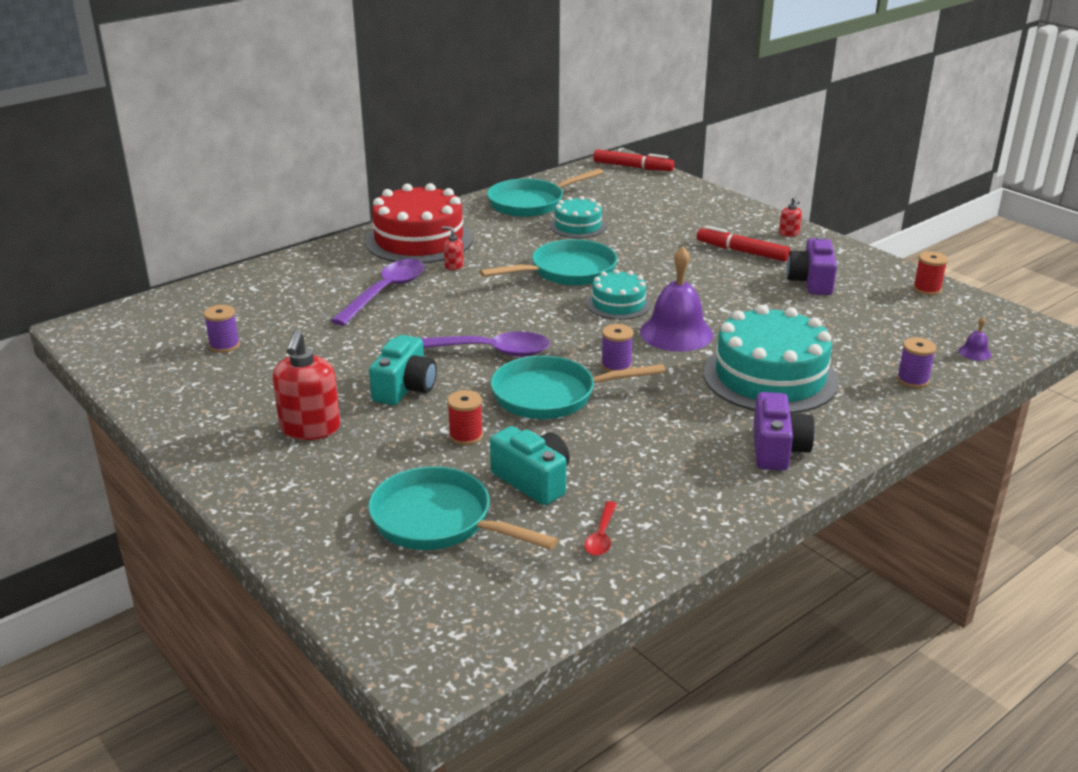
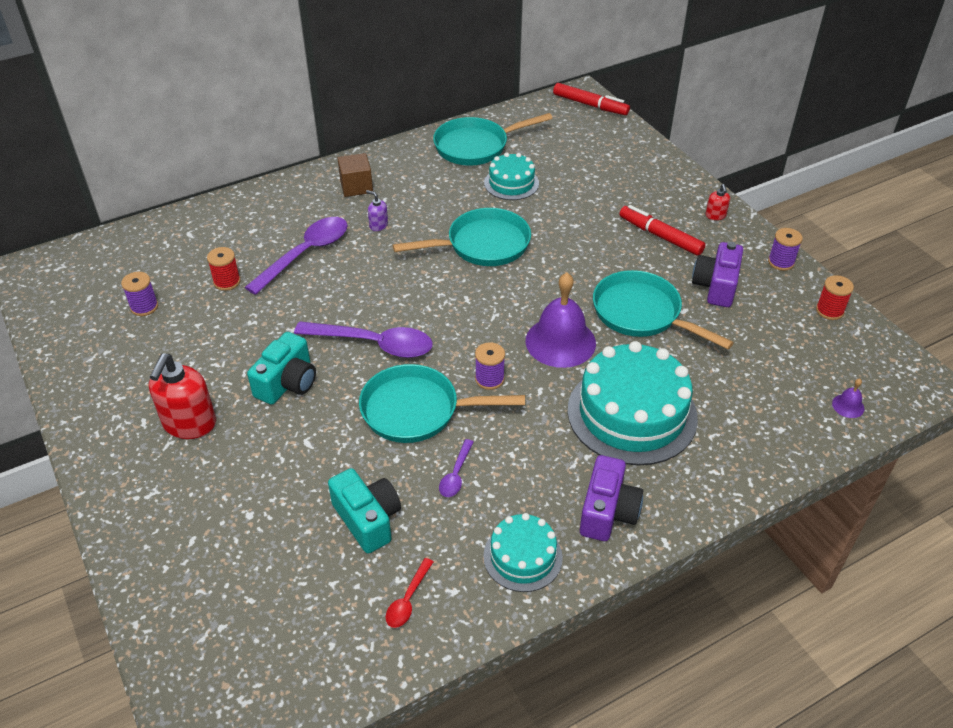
camera: 10 degrees right, 15 degrees up
red cake [365,183,473,264] -> brown cube [337,153,373,197]
turquoise pan [368,466,558,550] -> turquoise pan moved to [593,270,734,349]
red soap dispenser [442,226,464,270] -> purple soap dispenser [366,190,388,231]
red spool [447,390,483,445] -> red spool moved to [207,247,240,291]
turquoise cake [586,269,651,320] -> turquoise cake moved to [483,513,563,592]
purple spool [897,337,936,388] -> purple spool moved to [768,228,803,271]
none -> purple spoon [439,439,474,497]

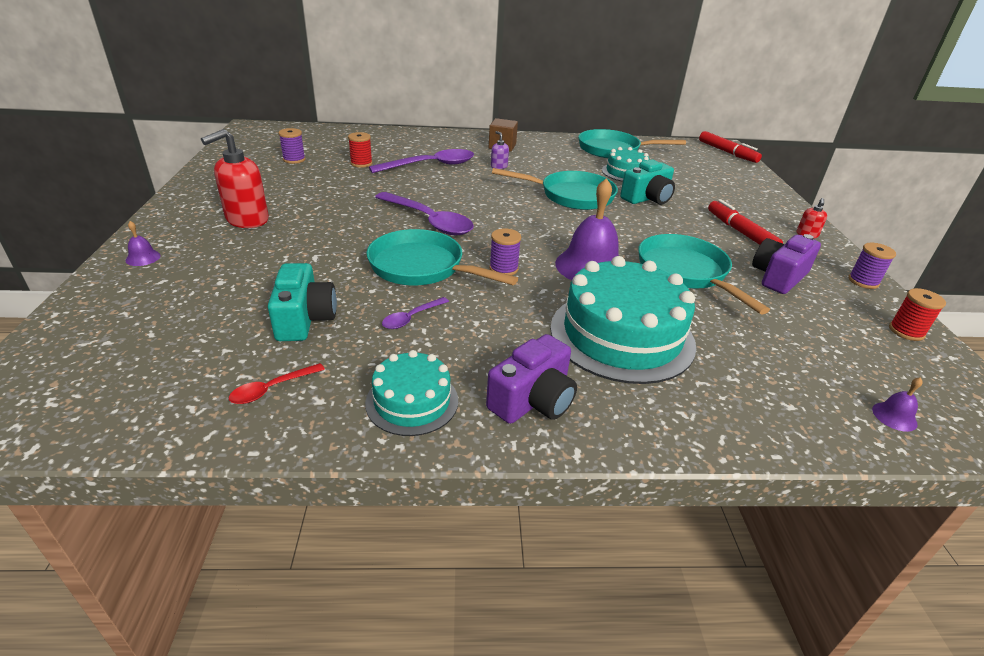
camera: 25 degrees right, 10 degrees down
turquoise camera [247,332,316,405] -> turquoise camera moved to [620,159,675,205]
none -> purple bell [125,221,161,266]

